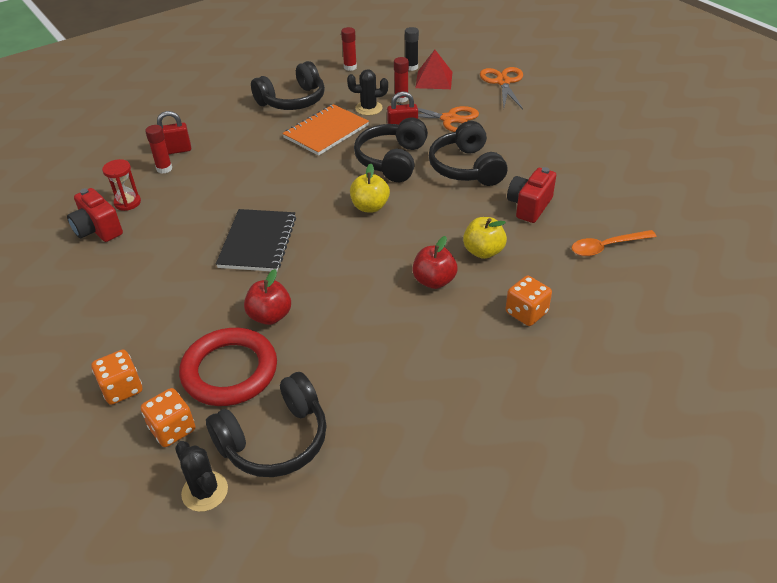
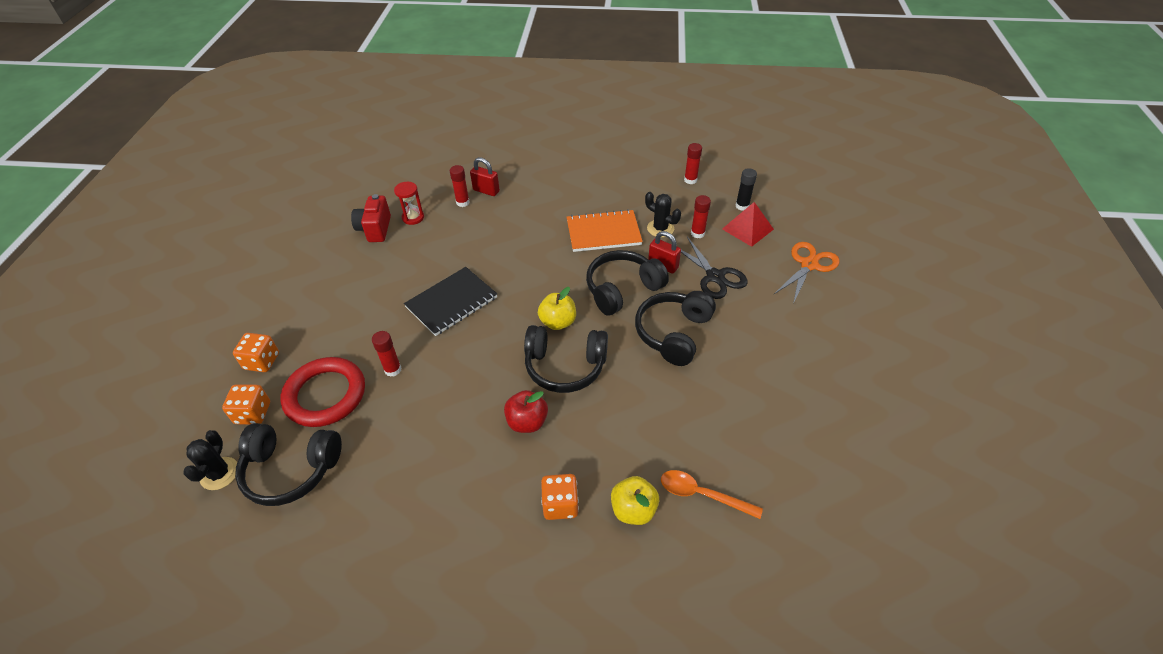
camera: 40 degrees right, 5 degrees up
red apple [244,269,291,325] -> red glue stick [372,331,401,377]
black headphones [251,61,325,110] -> black headphones moved to [524,325,608,393]
orange scissors [397,103,479,132] -> black scissors [681,237,748,299]
yellow apple [463,217,507,259] -> yellow apple moved to [611,476,659,525]
red camera [507,167,556,223] -> none

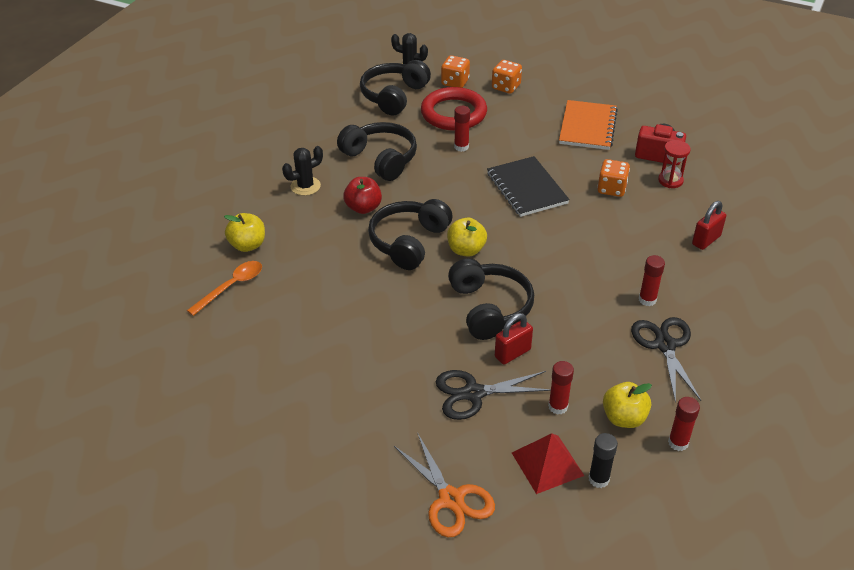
camera: 110 degrees right, 5 degrees down
red glue stick [450,165,470,207] -> red glue stick moved to [639,255,665,306]
orange dice [541,474,579,520] -> orange dice moved to [597,159,630,197]
orange notebook [567,209,643,252] -> orange notebook moved to [559,100,618,150]
black headphones [635,291,716,366] -> black headphones moved to [337,122,417,181]
black cactus [645,192,681,237] -> black cactus moved to [282,146,323,196]
none -> yellow apple [603,382,652,428]
none -> black scissors [631,317,701,403]

